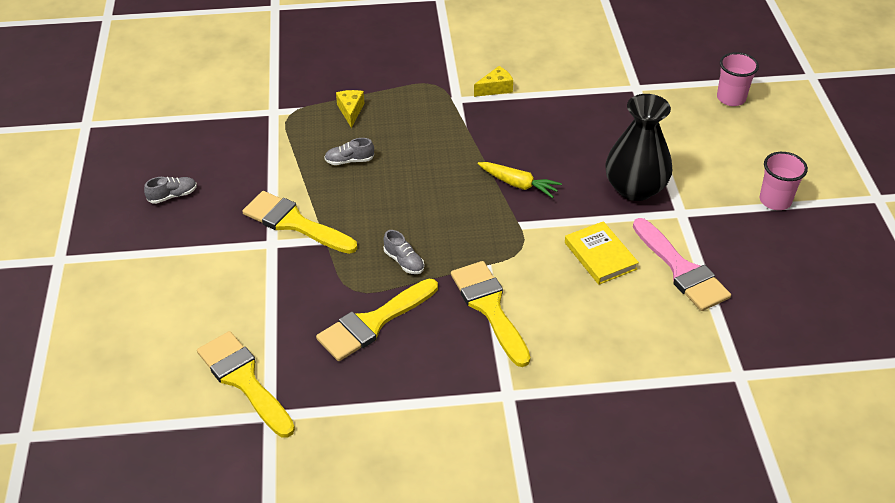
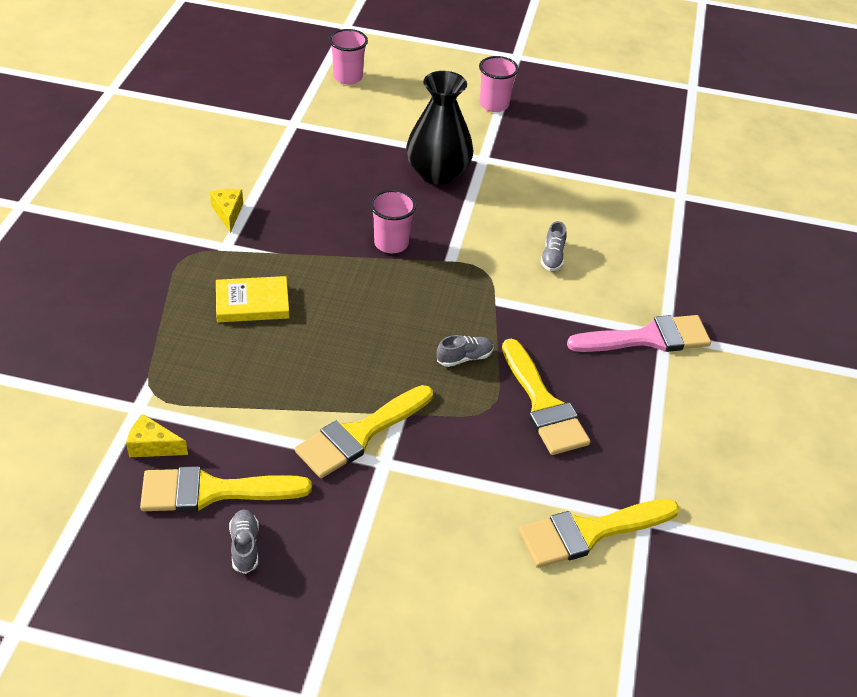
camera: 75 degrees left, 0 degrees up
grey shoe [324,138,374,165] -> grey shoe moved to [541,221,567,271]
yellow cheese [336,90,364,128] -> yellow cheese moved to [126,414,188,457]
yellow brush [451,261,531,367] -> yellow brush moved to [140,466,312,512]
yellow carrot [478,162,562,198] -> pink cup [370,190,416,253]
yellow book [565,221,639,285] -> yellow book moved to [216,276,290,322]
pink brush [633,218,731,311] -> pink brush moved to [567,315,711,352]

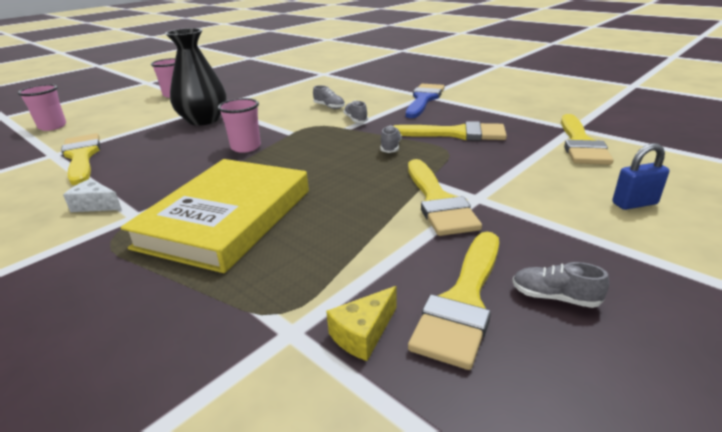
camera: 55 degrees left, 15 degrees down
yellow cheese [210,189,243,233] -> white cheese [63,179,122,212]
yellow book [216,276,290,322] -> yellow book [120,159,309,273], size x2.00
pink brush [567,315,711,352] -> blue brush [406,84,445,118]
none -> yellow brush [61,133,100,185]
none -> grey shoe [343,100,368,123]
none -> blue padlock [612,143,669,210]

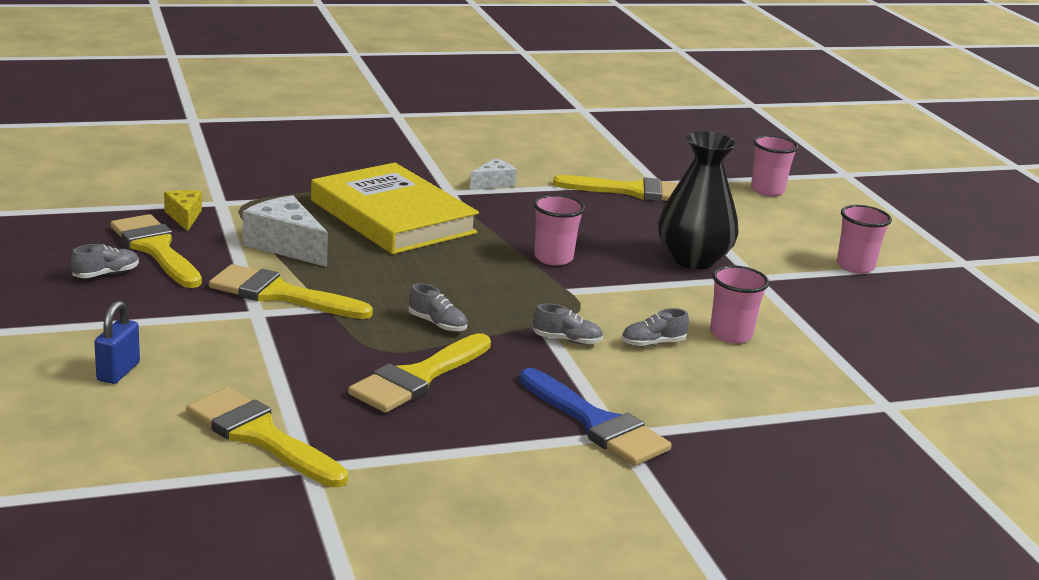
camera: 115 degrees right, 5 degrees down
none -> white cheese [243,195,328,267]
none -> pink cup [710,265,769,343]

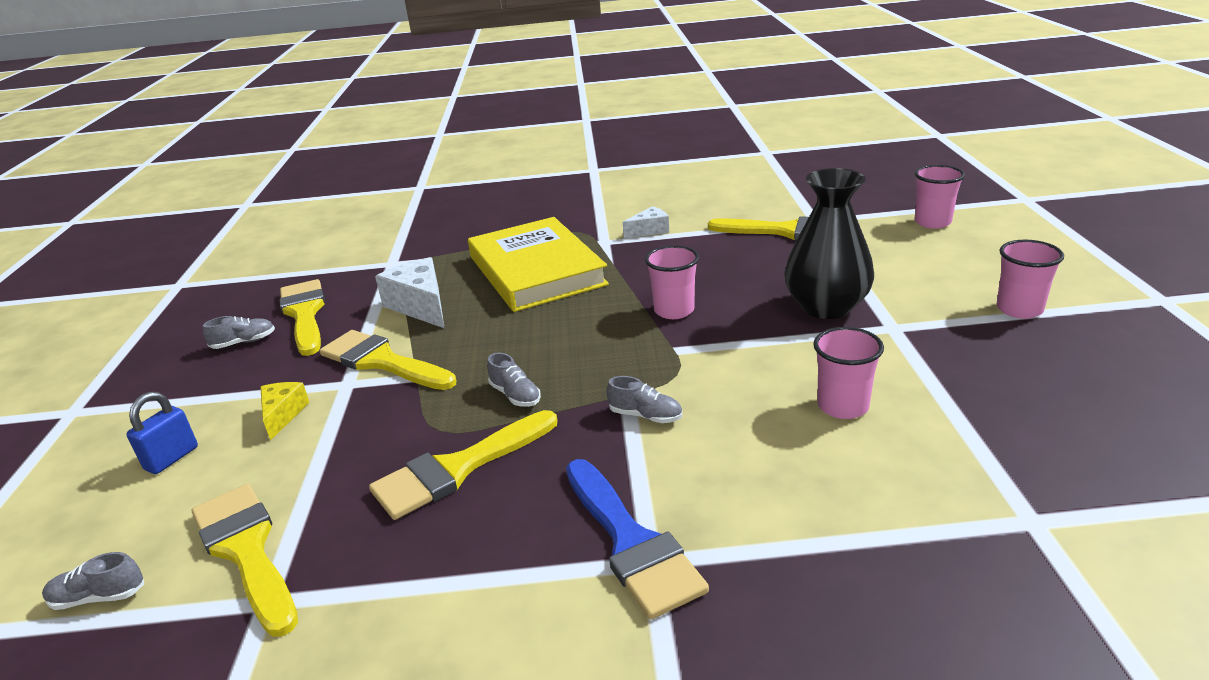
camera: 20 degrees right, 5 degrees up
yellow cheese [164,190,202,231] -> yellow cheese moved to [260,382,310,441]
grey shoe [622,308,689,347] -> grey shoe moved to [42,552,144,610]

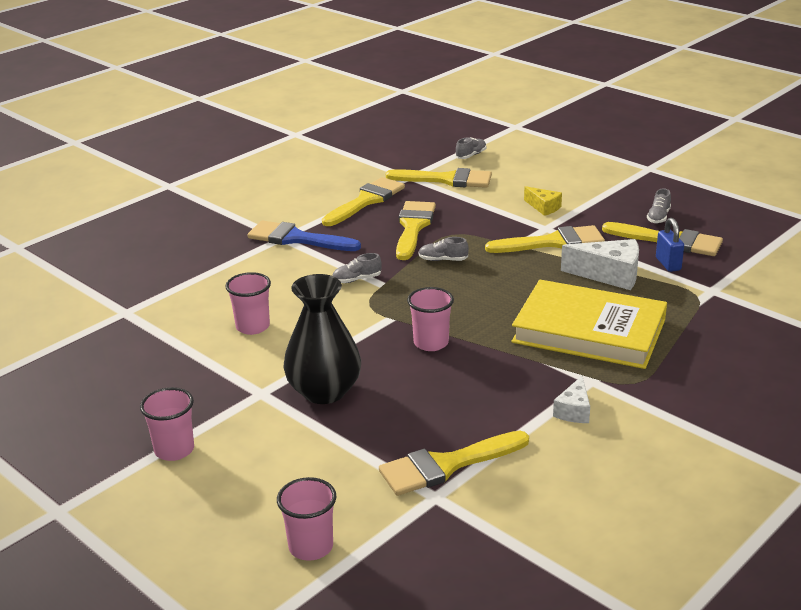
camera: 135 degrees right, 0 degrees up
blue padlock [127,392,198,474] -> blue padlock moved to [656,218,684,272]
none -> yellow brush [322,177,405,226]

